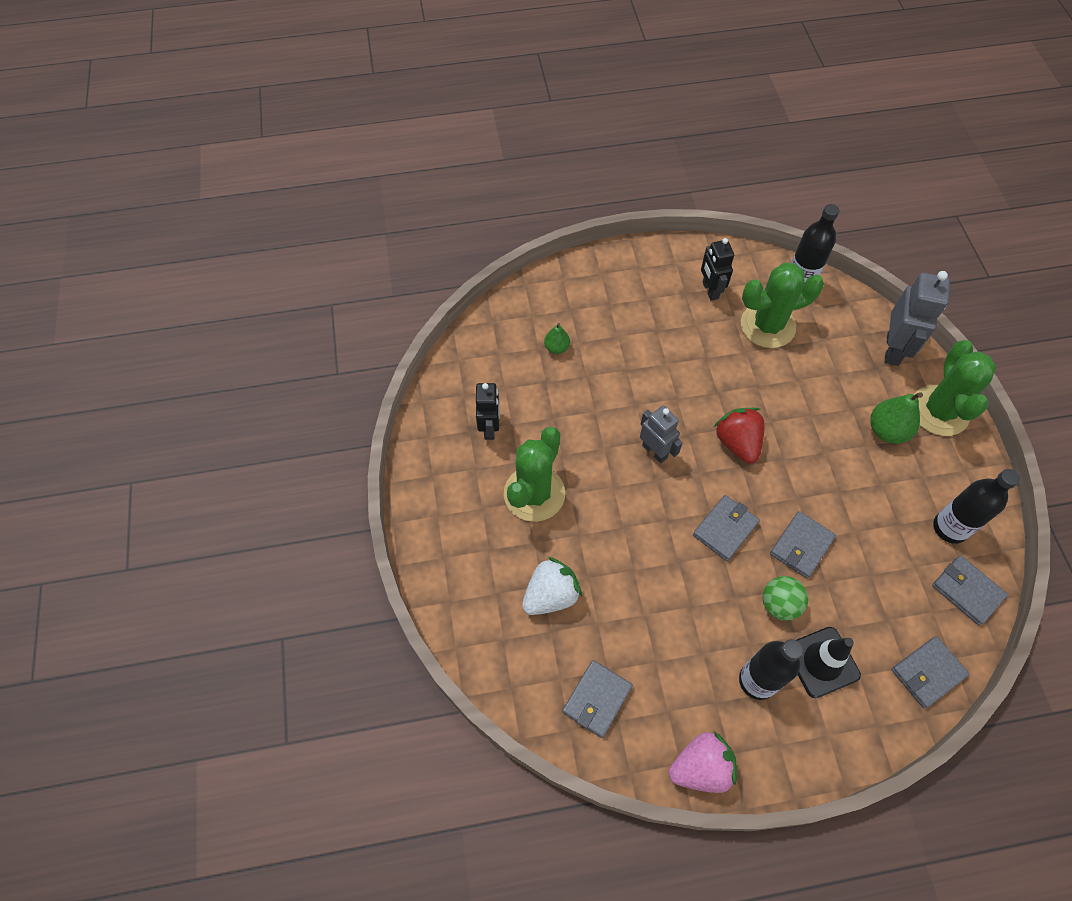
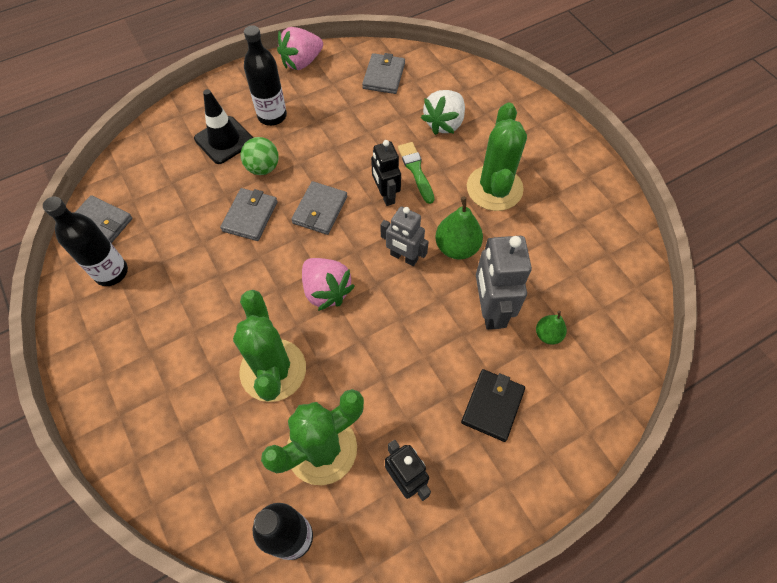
camera: 160 degrees right, 0 degrees up
black robot [476,383,500,440] -> black robot moved to [371,140,401,206]
red strawberry [714,408,765,464] -> pink strawberry [302,258,355,311]
green pear [870,392,923,444] -> green pear moved to [435,197,483,259]
grey robot [885,271,950,366] -> grey robot moved to [476,236,532,330]
grey wallet [891,636,970,709] -> none
green cactus [914,340,996,436] -> green cactus moved to [233,290,306,402]
none -> green brush [398,142,434,204]
none -> black wallet [461,369,525,442]

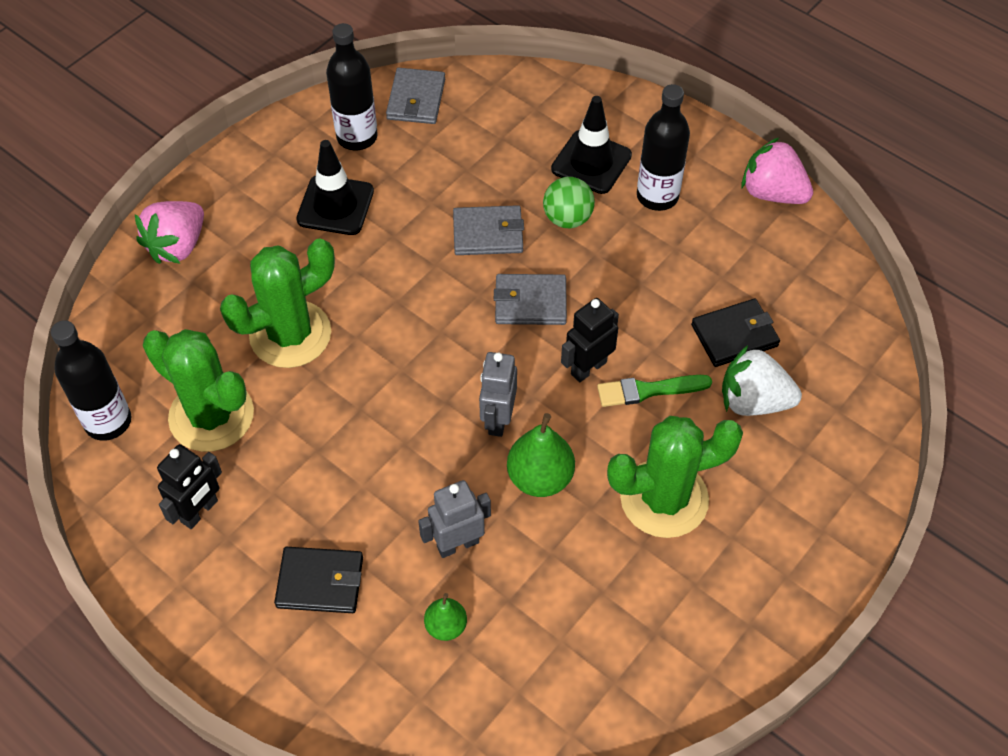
camera: 70 degrees right, 5 degrees down
pink strawberry [302,258,355,311] -> pink strawberry moved to [135,201,204,264]
grey wallet [362,53,405,94] -> none
green brush [398,142,434,204] -> green brush turned 150 degrees counterclockwise [597,375,712,407]
grey robot [476,236,532,330] -> grey robot [418,480,491,558], size x0.66
none -> black traffic cone [296,140,374,235]
none -> black wallet [691,299,780,367]

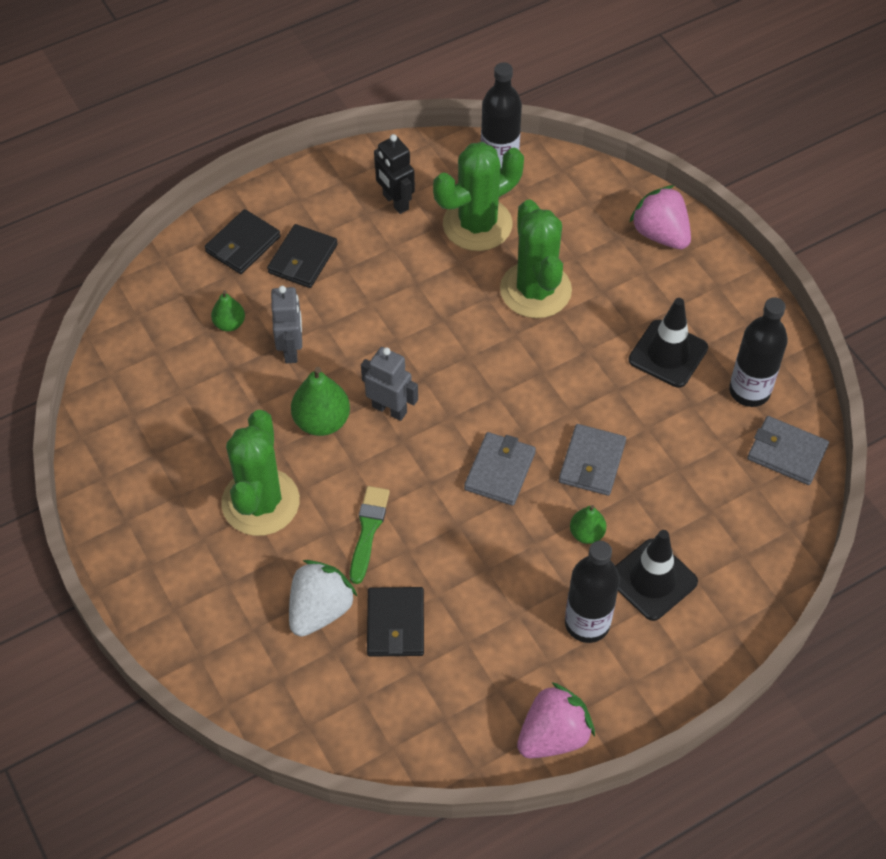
camera: 110 degrees right, 0 degrees up
green ball [543,177,595,228] -> green pear [570,505,606,544]
black robot [561,298,619,382] -> none
none -> black wallet [205,209,281,274]

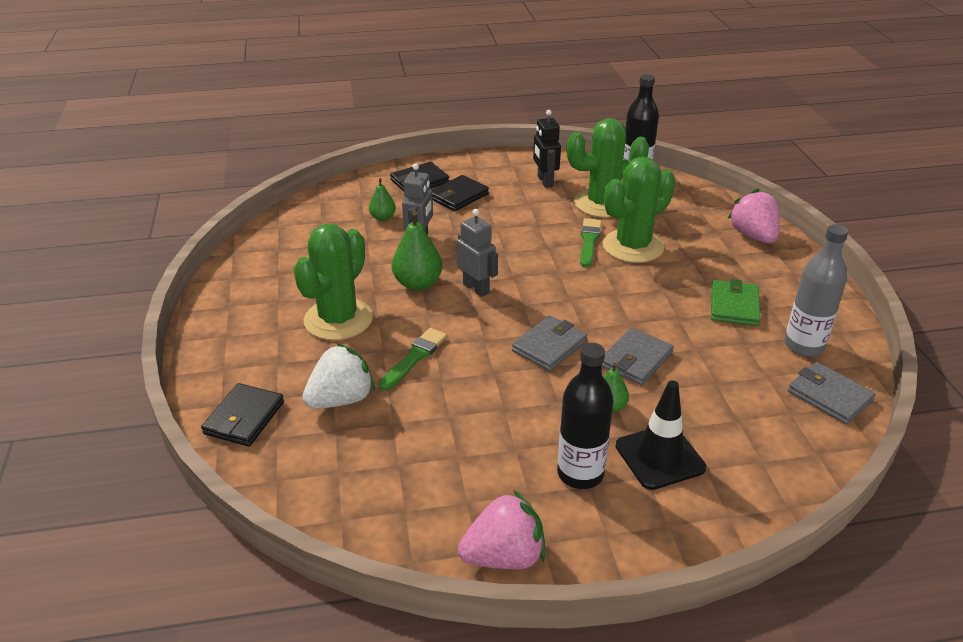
camera: 20 degrees right, 20 degrees down
black wallet [367,587,424,657] -> black wallet moved to [201,383,284,446]
green cactus [500,199,572,318] -> green cactus turned 45 degrees clockwise [602,157,676,263]
black traffic cone [629,298,708,388] -> green wallet [711,279,761,326]
black bottle [729,297,788,407] -> grey bottle [784,224,848,356]
none -> green brush [580,218,602,267]

